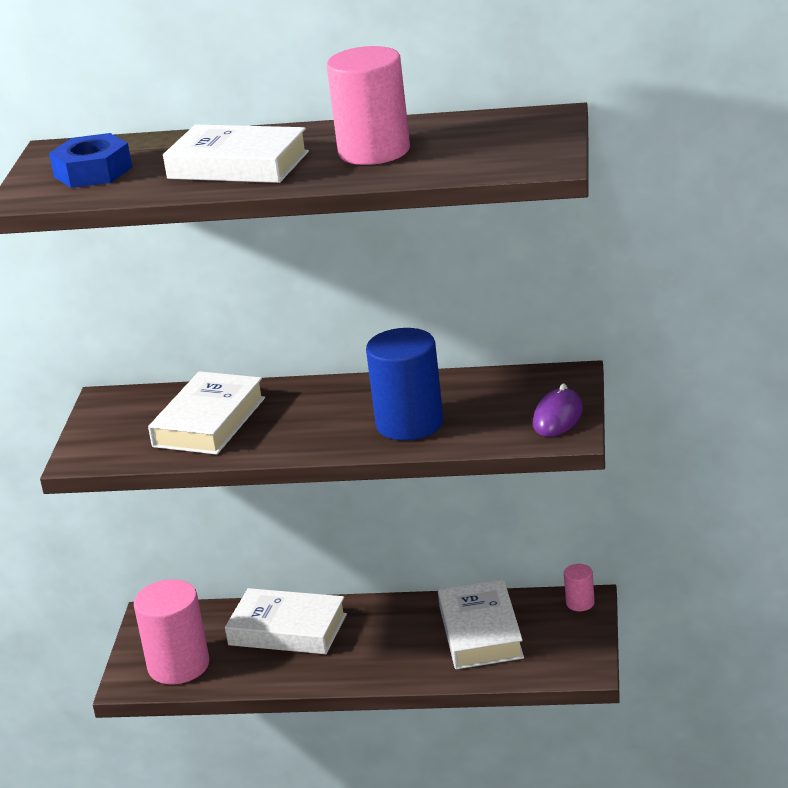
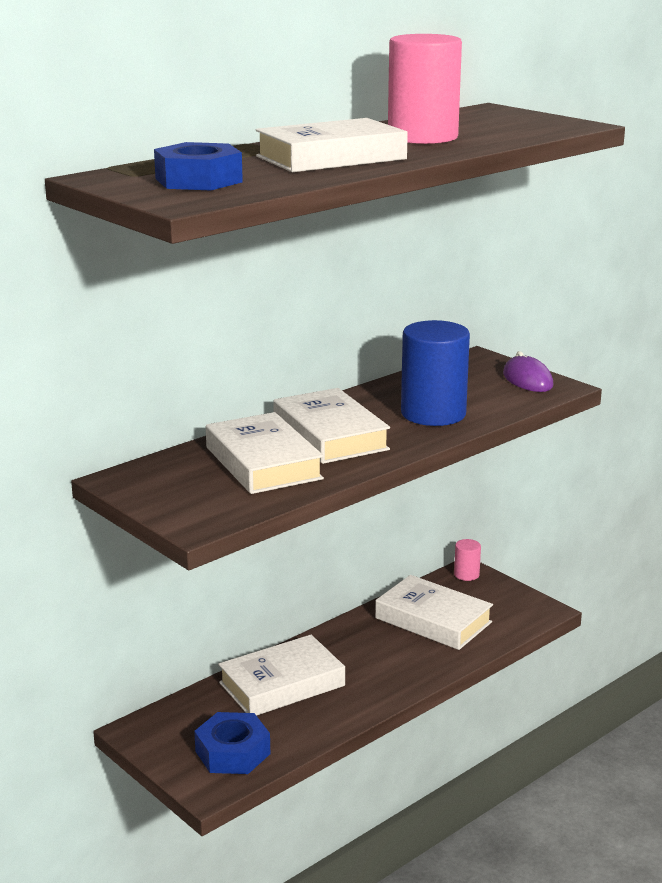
camera: 50 degrees left, 5 degrees down
pink cylinder [134,579,209,684] -> blue nut [194,712,270,774]
none -> white book [273,388,390,464]

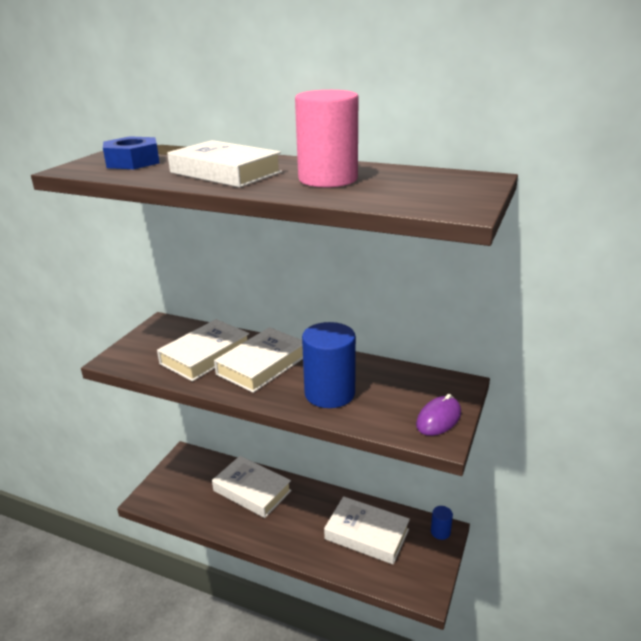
camera: 65 degrees right, 5 degrees up
blue nut [194,712,270,774] -> none
white book [375,575,493,650] -> white book turned 75 degrees counterclockwise [324,496,410,564]
pink cylinder [454,539,481,581] -> blue cylinder [431,506,453,540]

